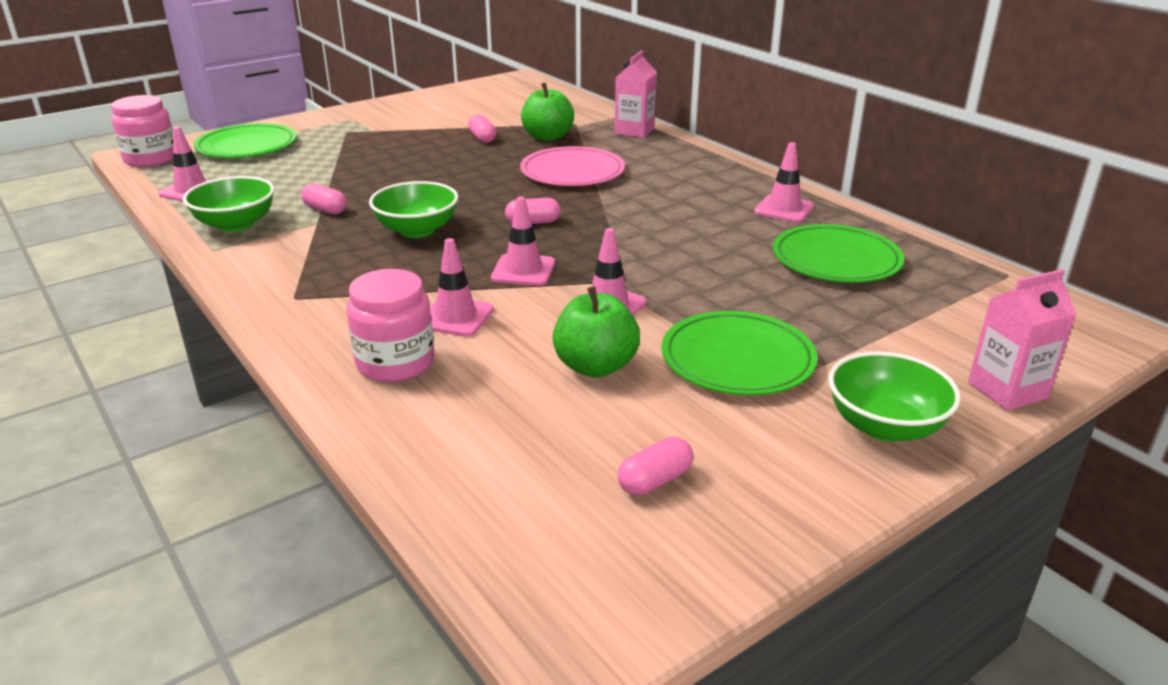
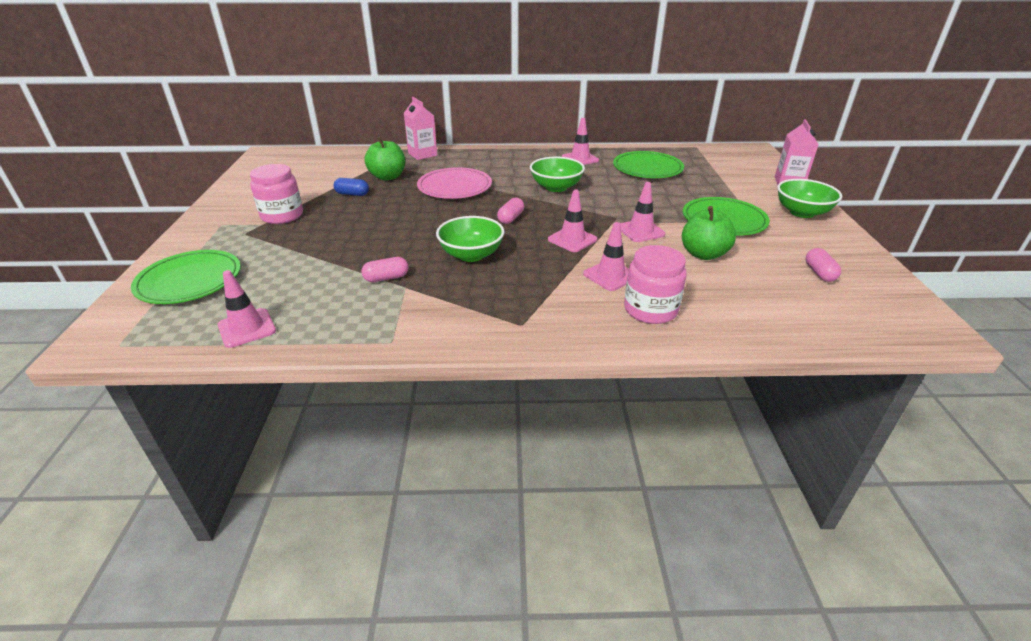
camera: 55 degrees left, 5 degrees up
pink jar [111,95,173,167] -> pink jar moved to [250,164,303,224]
green bowl [183,176,275,232] -> green bowl moved to [530,157,585,192]
pink capsule [468,115,497,143] -> blue capsule [334,178,369,196]

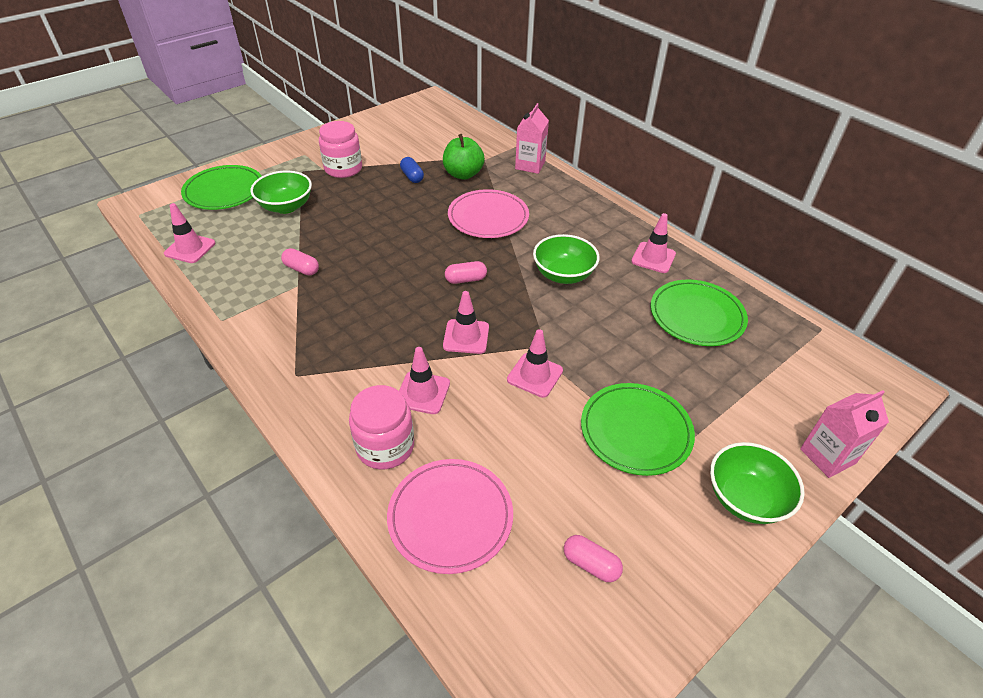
camera: 50 degrees right, 10 degrees up
green bowl [436,216,504,262] -> green bowl moved to [251,171,312,214]
green apple [682,206,736,260] -> none
pink capsule [806,248,841,282] -> pink capsule turned 75 degrees clockwise [564,535,623,582]
none -> pink plate [387,459,513,574]

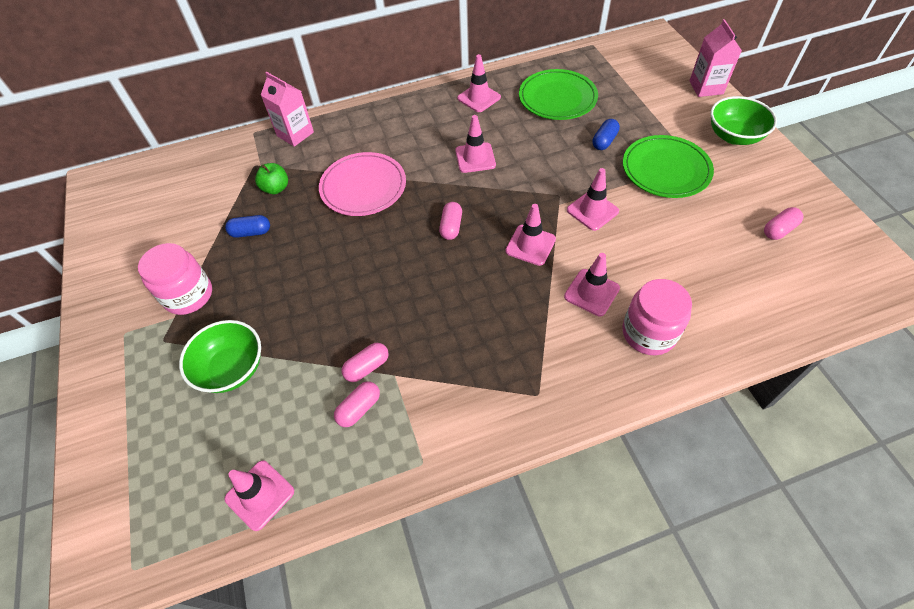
camera: 65 degrees left, 10 degrees up
green plate [181,165,262,210] -> none
pink plate [387,459,513,574] -> none
green apple [443,134,485,180] -> green apple [255,163,288,194], size x0.66
green bowl [533,234,600,284] -> pink traffic cone [455,115,496,173]
none -> pink capsule [334,381,380,427]
none -> blue capsule [592,119,620,150]

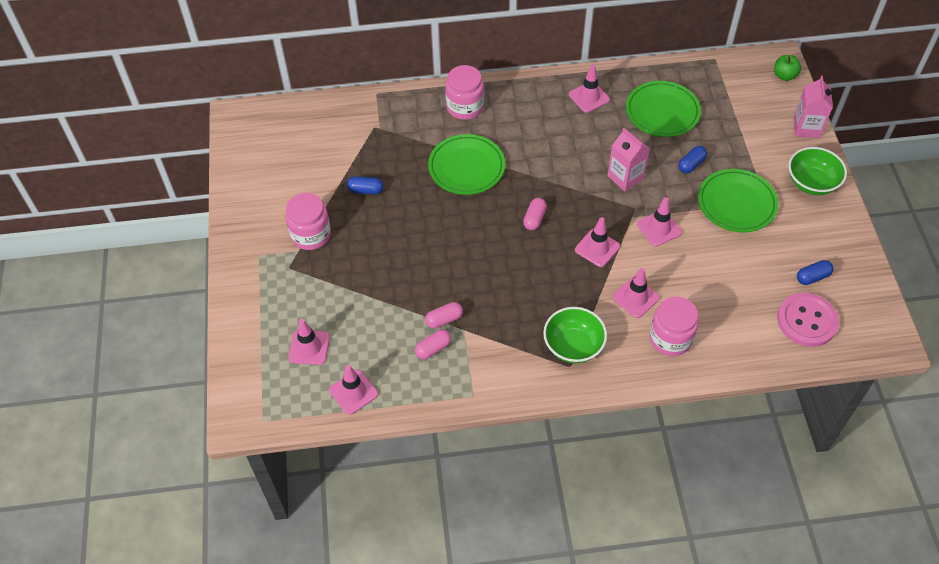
camera: 10 degrees right, 0 degrees up
green bowl [179,320,261,393] -> green bowl moved to [543,307,607,363]
green apple [255,163,288,194] -> green apple moved to [774,55,801,81]
pink carton [261,72,314,147] -> pink carton moved to [607,128,650,191]
pink plate [319,152,406,216] -> green plate [428,134,505,195]
pink traffic cone [455,115,496,173] -> pink traffic cone moved to [288,319,330,365]
pink capsule [764,207,803,240] -> blue capsule [797,260,834,285]
none -> pink jar [445,65,484,120]
none -> pink button [777,293,839,347]

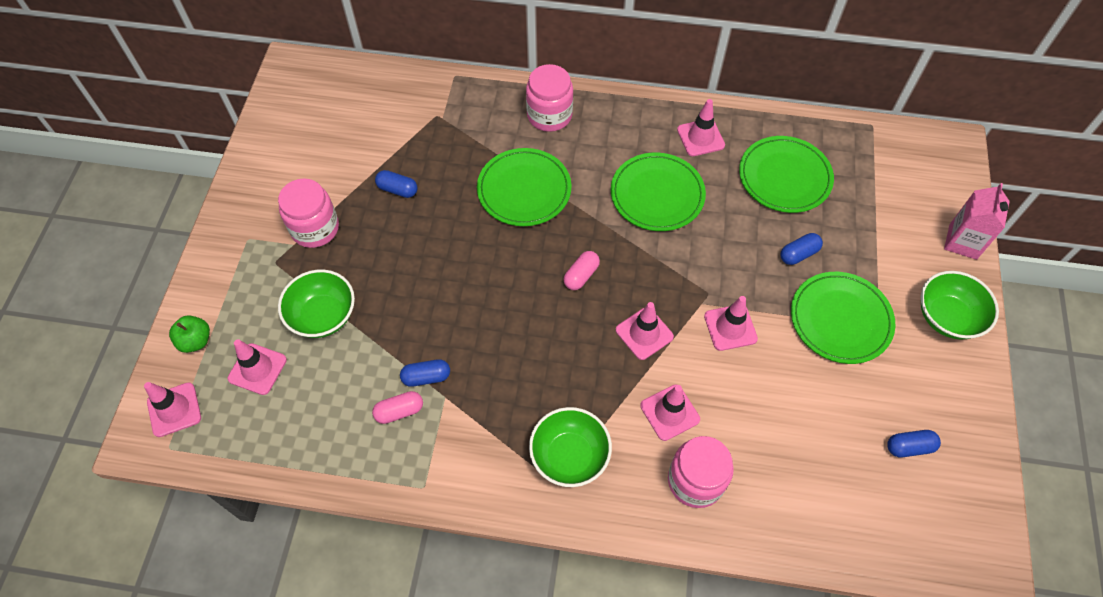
camera: 15 degrees right, 5 degrees up
pink traffic cone [329,365,378,415] -> pink traffic cone moved to [144,382,201,437]
pink capsule [425,302,463,329] -> blue capsule [400,359,450,387]
pink carton [607,128,650,191] -> none
green apple [774,55,801,81] -> green apple moved to [169,315,210,353]
pink button [777,293,839,347] -> none
none -> green bowl [278,269,355,338]
none -> green plate [611,152,706,231]

